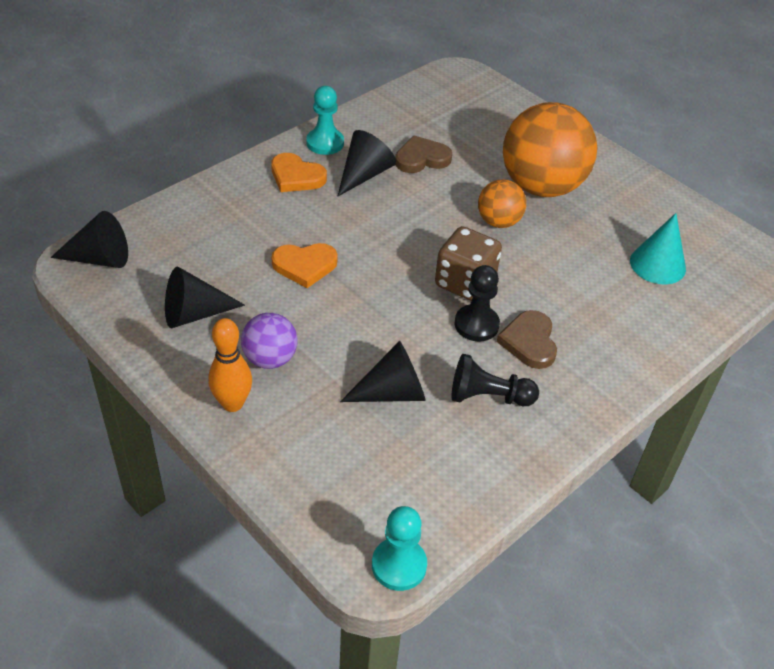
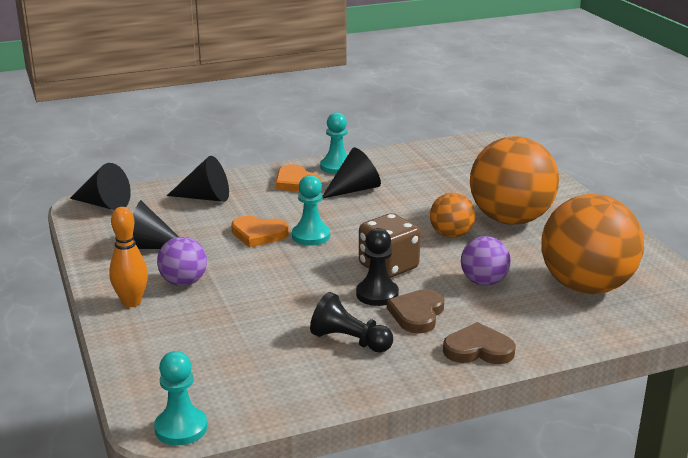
camera: 25 degrees right, 20 degrees down
black cone [340,341,425,402] -> black cone moved to [167,156,229,202]
brown heart [395,135,452,173] -> brown heart moved to [443,322,516,364]
turquoise cone [630,213,686,284] -> orange ball [541,194,644,294]
none -> turquoise pawn [292,175,330,246]
none -> purple ball [461,236,511,286]

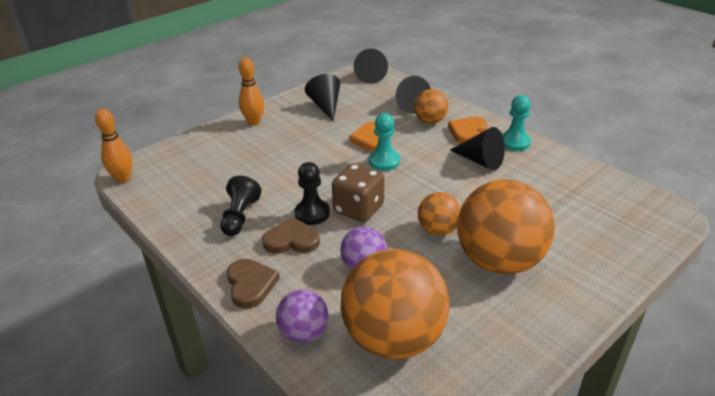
camera: 70 degrees right, 10 degrees up
turquoise pawn [154,351,207,445] -> orange bowling pin [95,109,132,183]
purple ball [157,237,207,286] -> purple ball moved to [276,289,329,343]
none -> orange ball [414,89,448,124]

